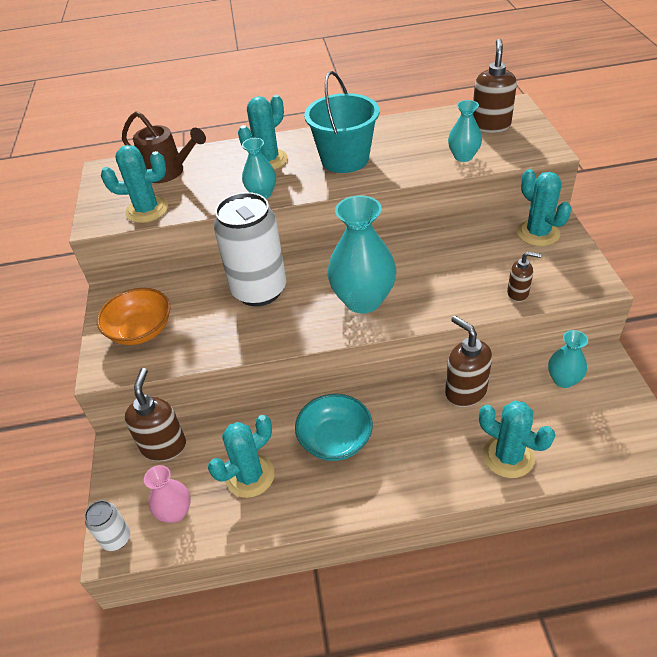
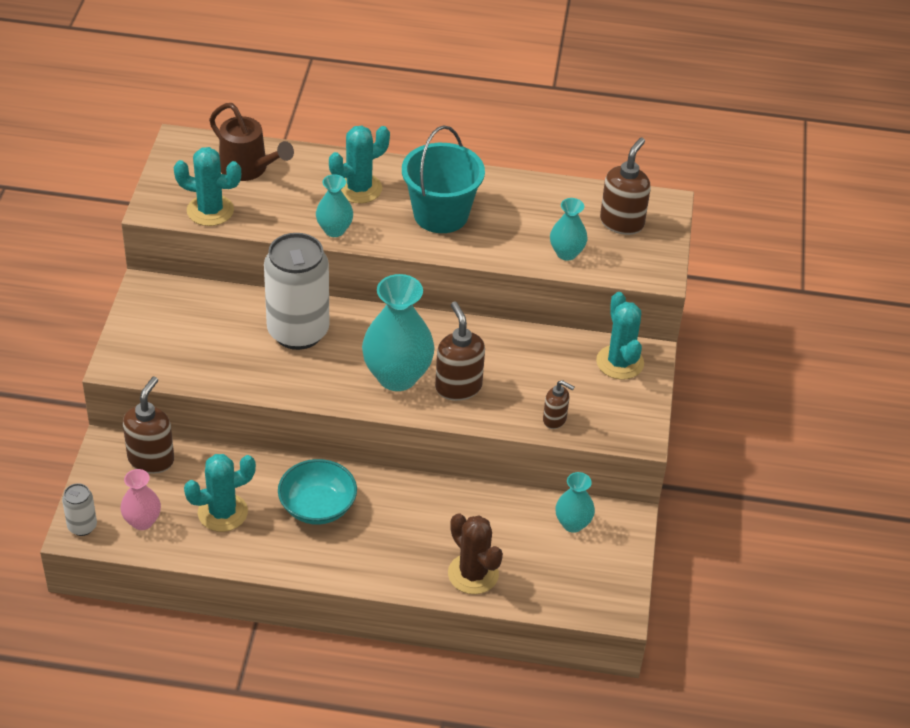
camera: 10 degrees right, 0 degrees up
orange bowl [97,288,170,345] -> none
brown soap dispenser [445,315,492,407] -> brown soap dispenser moved to [435,302,485,401]
turquoise cactus [479,401,555,478] -> brown cactus [448,513,503,594]

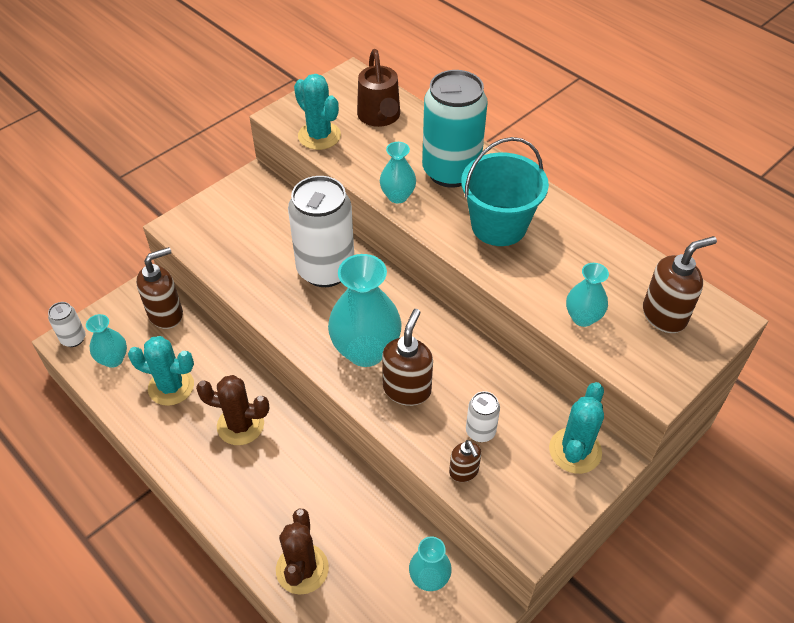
camera: 40 degrees right, 5 degrees up
pink vase [120,469,161,530] -> turquoise vase [86,314,127,368]
turquoise bowl [278,459,357,525] -> brown cactus [196,375,269,445]
turquoise cactus [329,126,390,204] -> turquoise can [422,70,488,188]
none -> white can [466,391,500,442]

